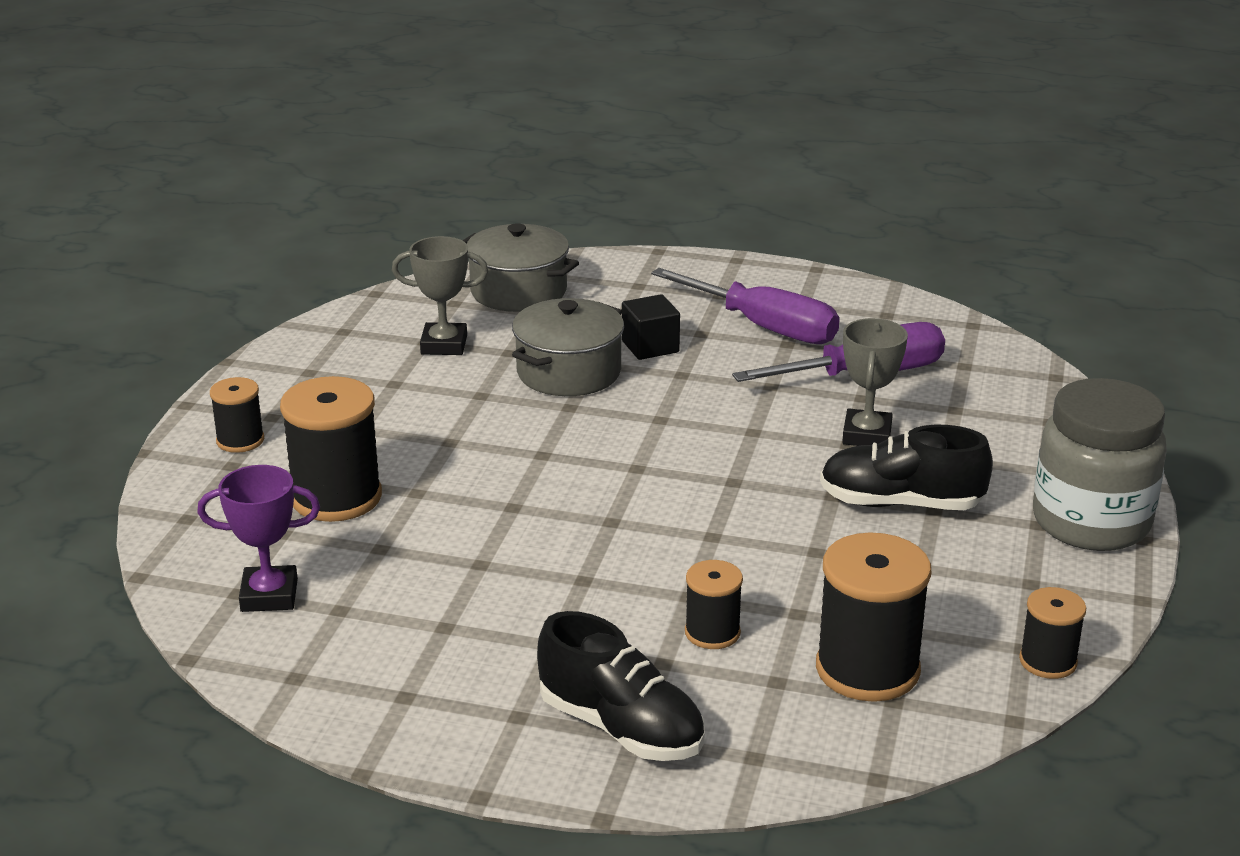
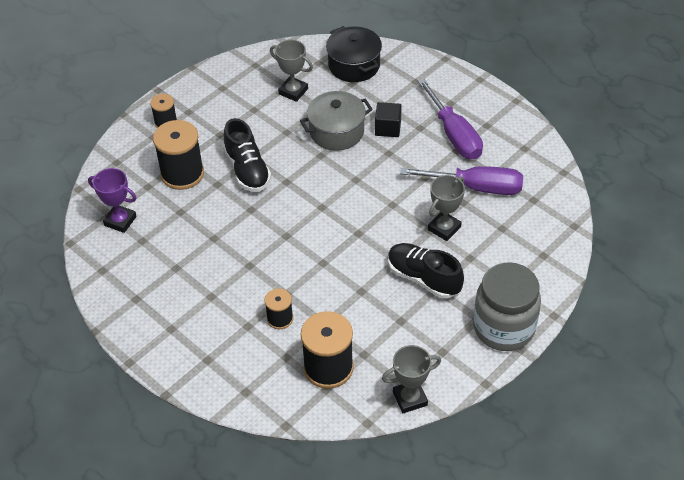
camera: 30 degrees right, 20 degrees up
grey pot [462,223,579,312] -> black pot [326,26,382,82]
black shoe [537,611,704,761] -> black shoe moved to [223,118,271,192]
black spool [1019,587,1086,679] -> grey trophy [382,345,441,413]

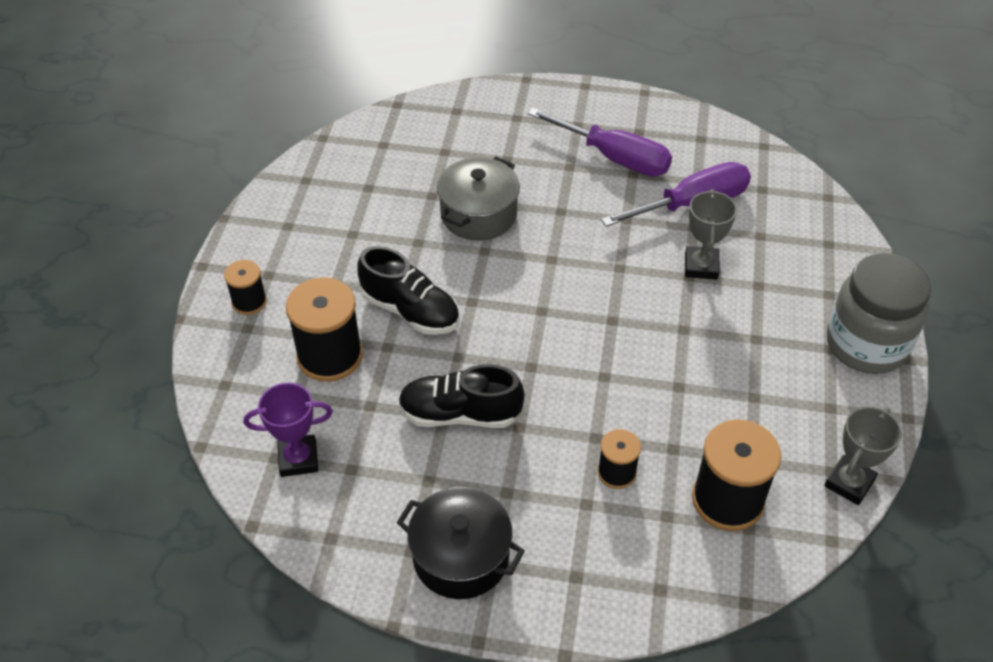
camera: 35 degrees left, 0 degrees up
grey trophy [270,40,313,102] -> none
black pot [326,26,382,82] -> black pot moved to [397,487,525,599]
black cube [375,102,402,137] -> none
black shoe [388,243,464,299] -> black shoe moved to [398,364,525,428]

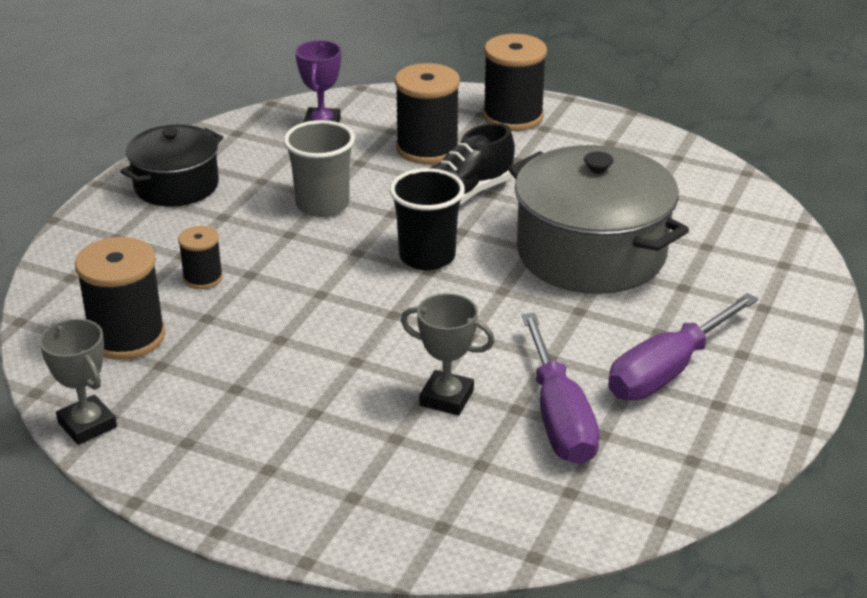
camera: 105 degrees right, 15 degrees down
black spool [224,260,267,315] -> black spool [483,34,547,131], size x1.82
black shoe [398,364,525,428] -> grey cup [284,120,355,217]
grey pot [437,156,520,241] -> grey pot [508,145,689,294], size x1.65
grey jar [827,253,932,374] -> none
none -> black cup [390,168,465,270]

